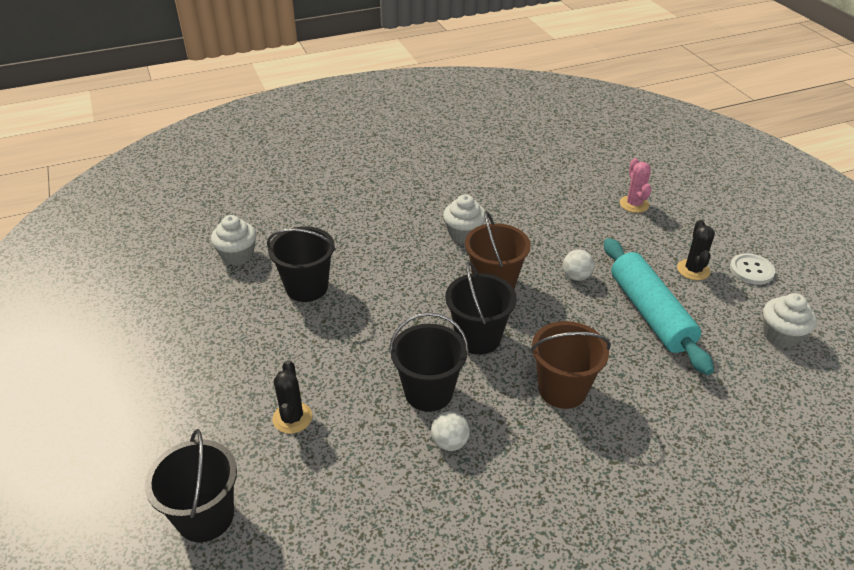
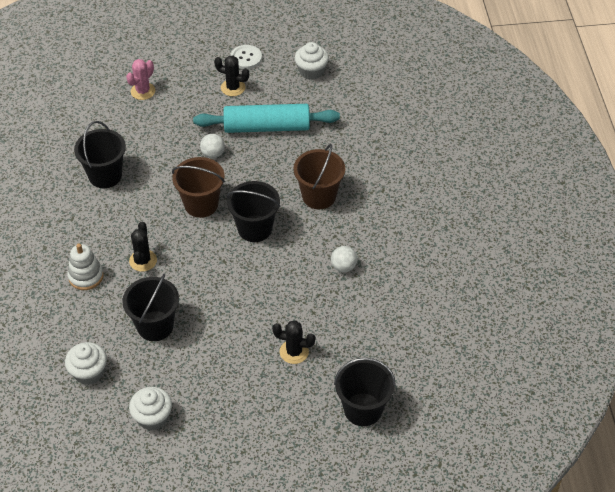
camera: 75 degrees left, 10 degrees up
black bucket [389,312,469,412] -> black bucket moved to [74,121,126,188]
white cupcake [443,194,485,243] -> white cupcake moved to [129,387,172,431]
pink cactus [620,158,651,213] -> pink cactus turned 60 degrees counterclockwise [126,59,155,100]
none -> white stacking toy [67,244,104,290]
none -> black cactus [129,222,157,272]

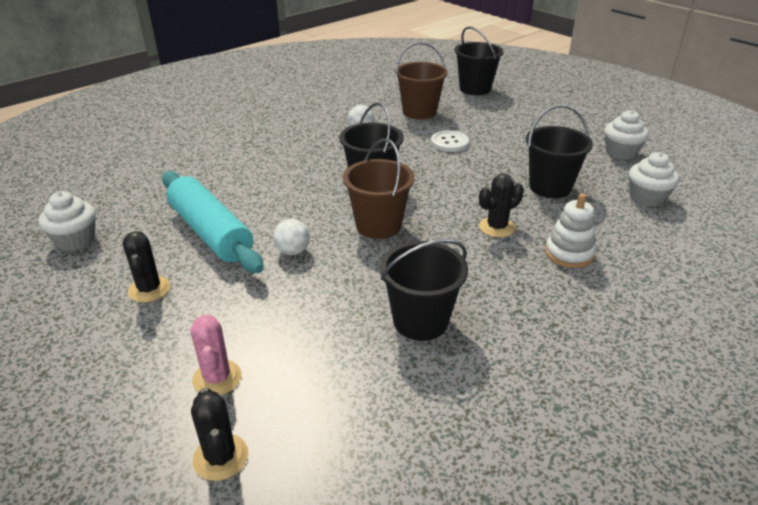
camera: 125 degrees left, 15 degrees down
pink cactus [126,59,155,100] -> pink cactus turned 75 degrees clockwise [190,314,241,395]
white button [230,45,262,69] -> white button moved to [431,131,469,152]
black cactus [272,321,315,364] -> black cactus moved to [191,388,248,481]
brown bucket [294,144,345,209] -> brown bucket moved to [395,42,448,119]

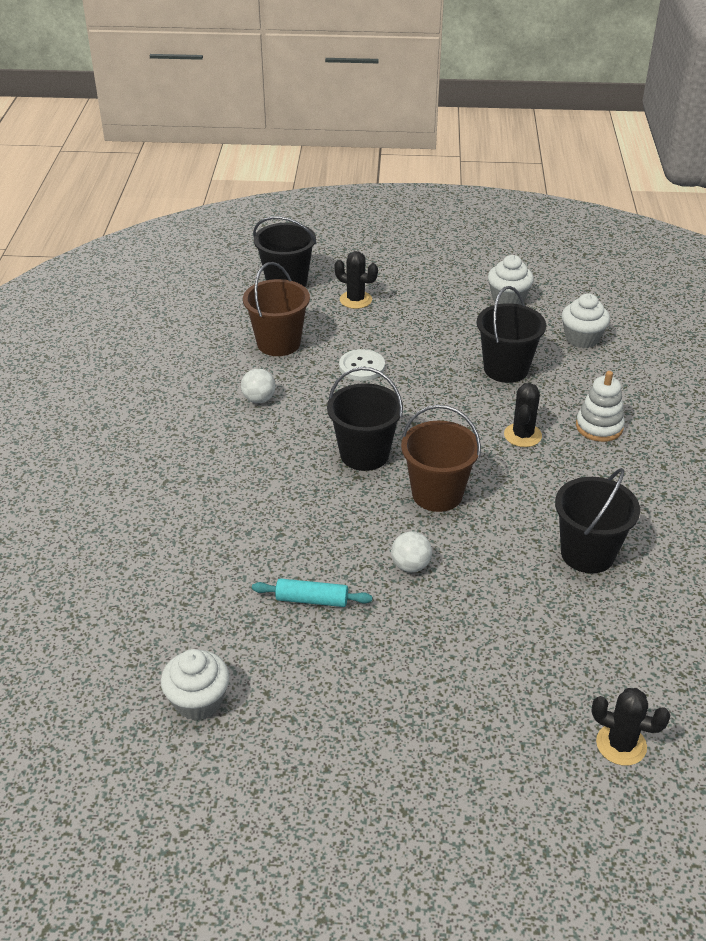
camera: 45 degrees left, 5 degrees up
black cactus [123,231,170,303] -> black cactus moved to [334,251,378,309]
turquoise rolling pin [162,171,264,273] -> turquoise rolling pin [252,578,372,607], size x0.48
pink cactus [190,314,241,395] -> none

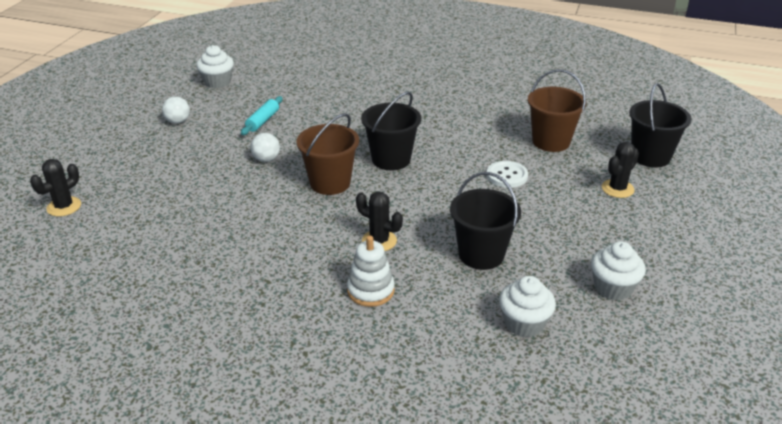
camera: 105 degrees right, 5 degrees down
white ball [241,369,276,403] -> white ball moved to [162,96,190,124]
black bucket [555,468,640,573] -> none

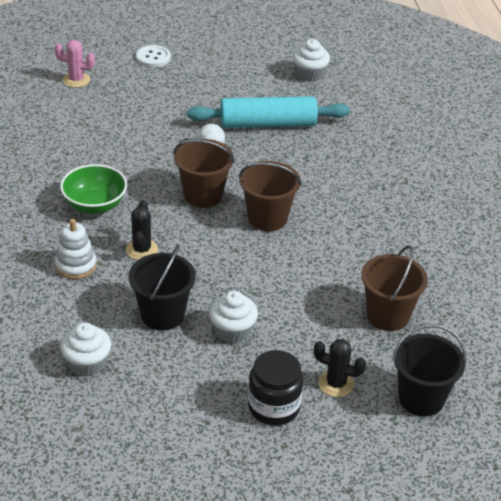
camera: 60 degrees right, 5 degrees up
black cactus [30,159,81,216] -> pink cactus [54,40,95,88]
white ball [162,96,190,124] -> none
turquoise rolling pin [241,96,283,135] -> turquoise rolling pin [187,96,350,128], size x2.09
black bucket [361,92,421,170] -> brown bucket [239,161,301,231]
white button [487,161,528,188] -> white button moved to [136,45,171,67]
white cupcake [591,241,646,300] -> white cupcake moved to [209,291,258,343]
none -> green bowl [60,164,127,214]
none -> black jar [248,350,303,425]

